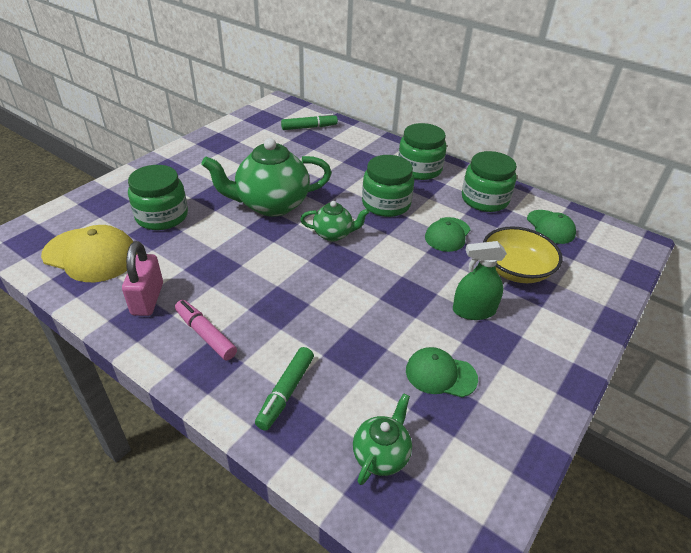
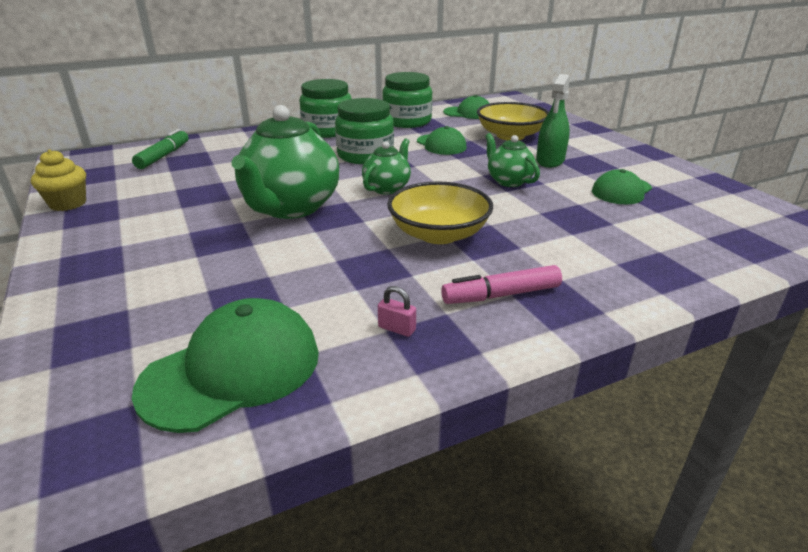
camera: 60 degrees left, 10 degrees down
yellow cap [41,225,137,282] -> green cap [132,298,319,433]
pink padlock [122,241,163,316] -> pink padlock [378,286,416,337], size x0.46
green jar [128,165,188,230] -> none
green marker [255,347,314,431] -> none
green teapot [353,393,412,485] -> green teapot moved to [485,133,540,187]
none -> yellow cupcake [31,149,86,211]
none -> yellow bowl [387,181,493,244]

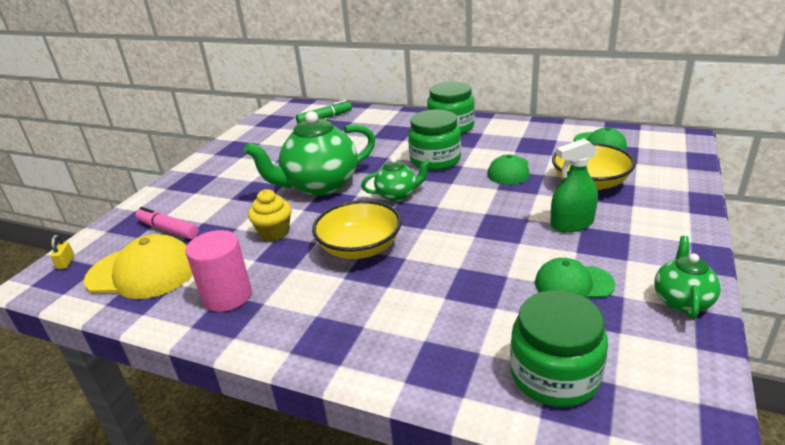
camera: 50 degrees right, 0 degrees up
yellow cupcake [31,149,86,211] -> yellow cupcake moved to [248,189,292,241]
green cap [132,298,319,433] -> yellow cap [84,234,193,299]
pink padlock [378,286,416,337] -> pink cylinder [185,230,252,312]
green jar [382,72,432,128] -> green jar moved to [510,290,608,407]
pink marker [441,265,562,304] -> pink marker moved to [135,207,199,239]
green teapot [485,133,540,187] -> green teapot moved to [654,236,721,319]
none -> yellow padlock [50,235,74,269]

